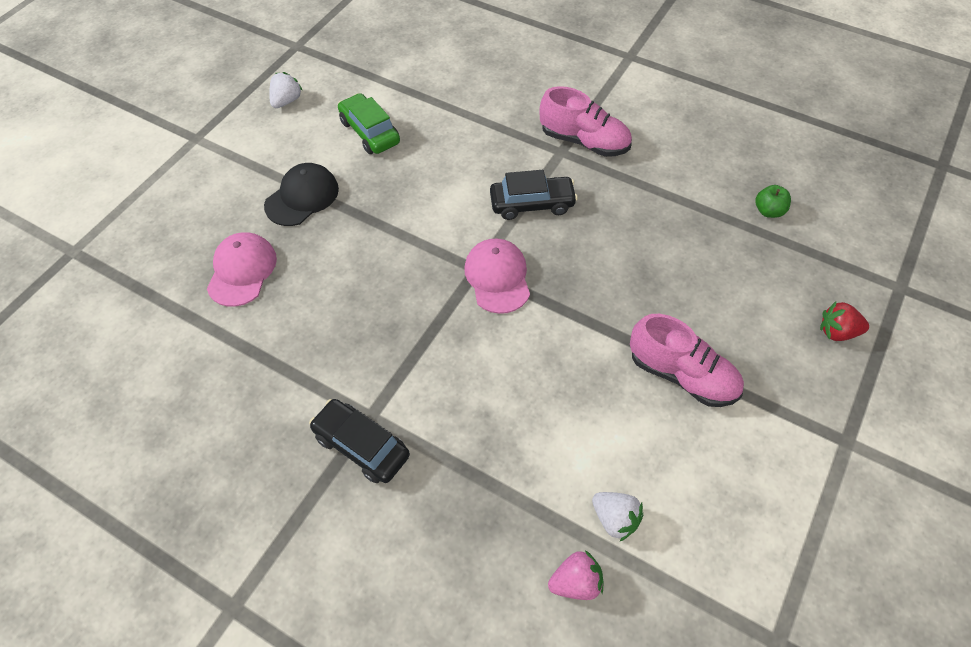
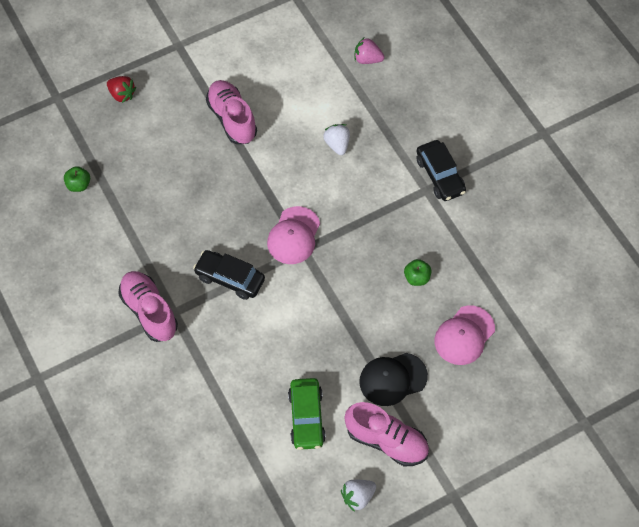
camera: 150 degrees left, 5 degrees up
white strawberry [592,492,643,542] -> white strawberry moved to [323,124,350,155]
none -> pink shoe [345,402,429,466]
none -> green apple [404,259,432,286]

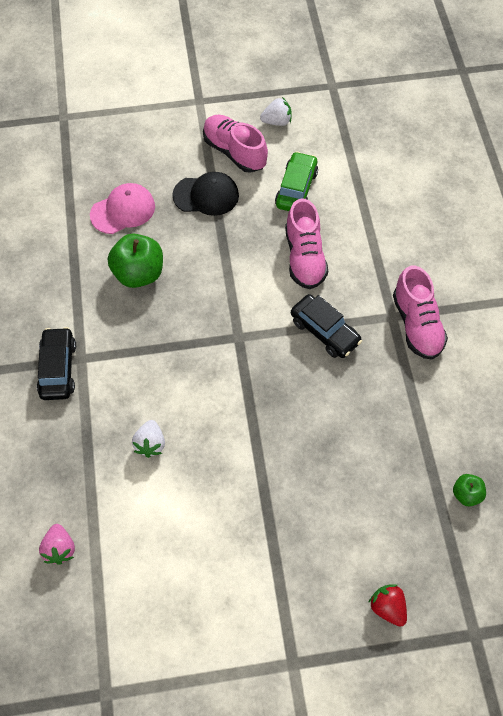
camera: 160 degrees left, 0 degrees up
pink shoe [206,80,257,144] -> pink shoe moved to [285,198,328,289]
pink cap [267,206,320,264] -> none
pink strawberry [355,38,385,64] -> pink strawberry turned 45 degrees clockwise [39,524,75,565]
green apple [404,259,432,286] -> green apple [108,234,163,288], size x1.91

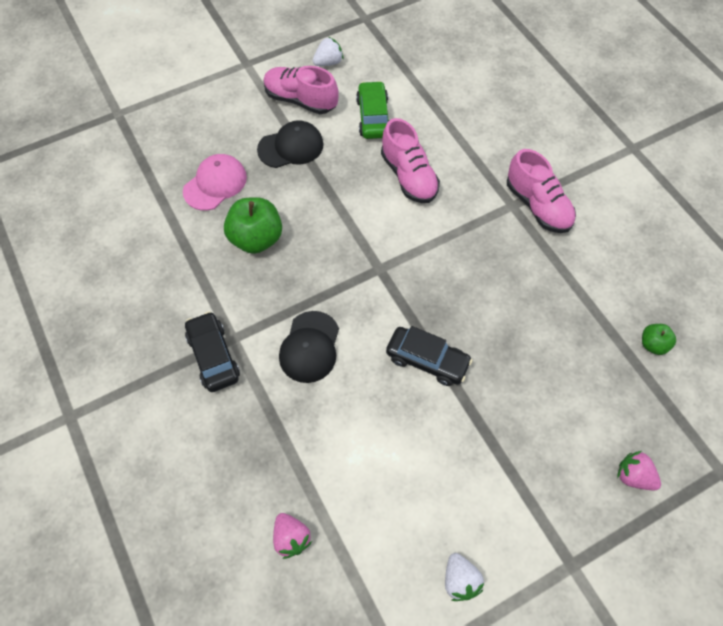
camera: 20 degrees left, 0 degrees up
white strawberry [132,420,165,458] -> white strawberry moved to [445,553,484,601]
black car [291,294,362,358] -> black car moved to [386,326,473,386]
red strawberry [368,584,407,627] -> pink strawberry [617,451,661,491]
none -> black cap [279,311,339,383]

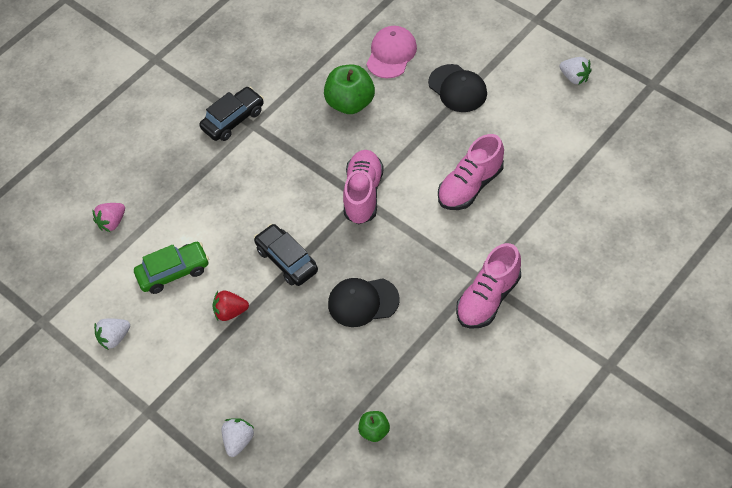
camera: 75 degrees right, 5 degrees down
pink cap [183,154,247,211] -> pink cap turned 90 degrees counterclockwise [367,26,417,79]
pink shoe [264,66,339,114] -> pink shoe moved to [343,150,384,224]
black cap [279,311,339,383] -> black cap moved to [328,278,400,327]
green car [356,81,389,139] -> green car moved to [134,242,209,294]
black car [386,326,473,386] -> black car turned 135 degrees clockwise [254,224,318,286]
pink strawberry [617,451,661,491] -> white strawberry [222,418,255,457]
none -> red strawberry [212,291,249,321]

